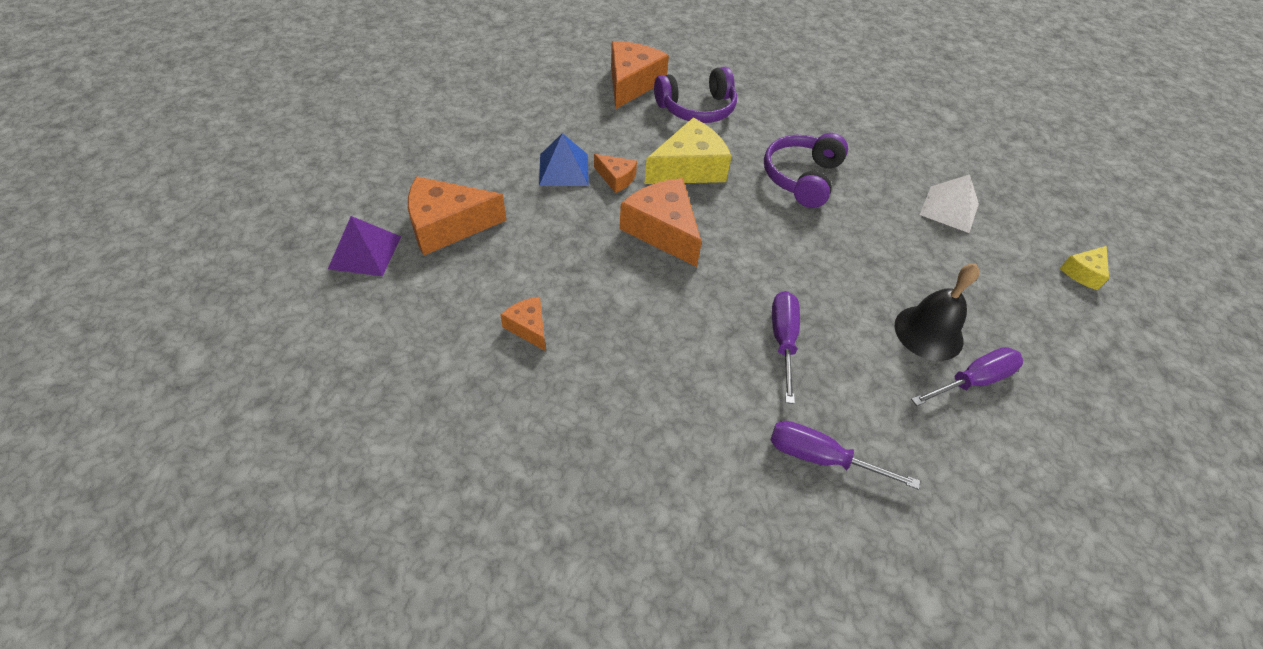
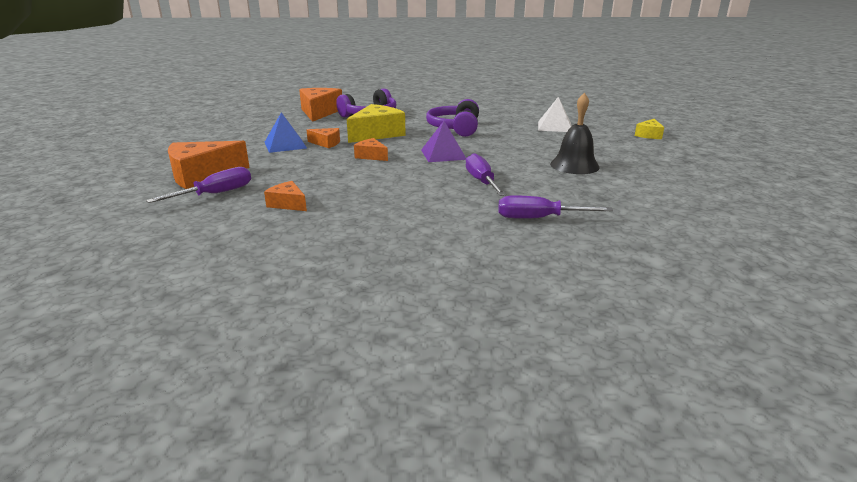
camera: 15 degrees left, 25 degrees down
purple pyramid [328,216,401,276] -> purple pyramid moved to [421,121,466,162]
orange cheese [620,178,702,267] -> orange cheese [354,138,388,161], size x0.52
purple screwdriver [911,347,1023,406] -> purple screwdriver moved to [146,167,251,203]

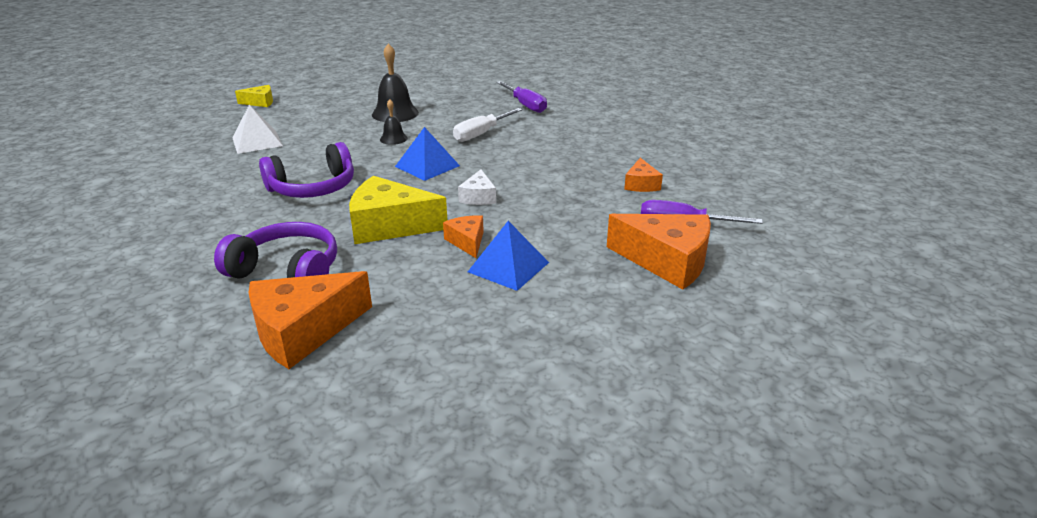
camera: 125 degrees left, 5 degrees up
orange cheese [354,138,388,161] -> white cheese [458,169,496,205]
purple pyramid [421,121,466,162] -> blue pyramid [395,127,460,181]
purple screwdriver [466,153,506,196] -> white screwdriver [453,108,522,142]
none -> black bell [380,99,408,145]

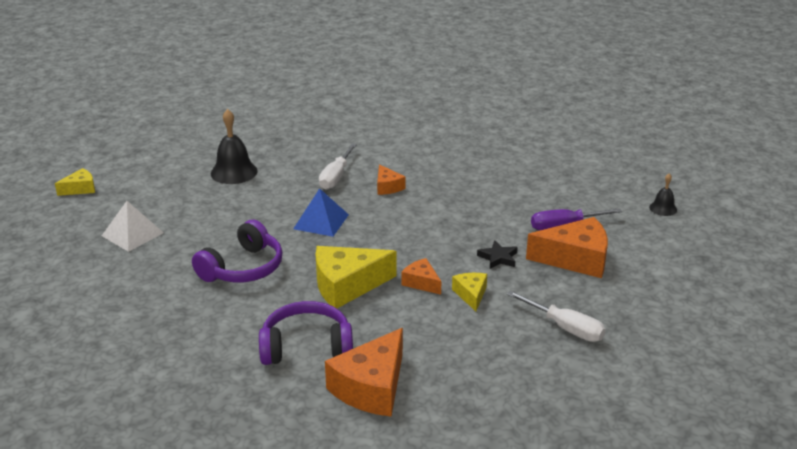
camera: 25 degrees left, 0 degrees up
black bell [380,99,408,145] -> black bell moved to [649,173,677,216]
white cheese [458,169,496,205] -> none
blue pyramid [468,221,549,291] -> yellow cheese [452,273,487,311]
purple screwdriver [497,81,547,113] -> none
orange cheese [624,158,663,192] -> orange cheese moved to [377,164,405,195]
none -> black star [477,240,518,269]
none -> white screwdriver [507,290,606,342]

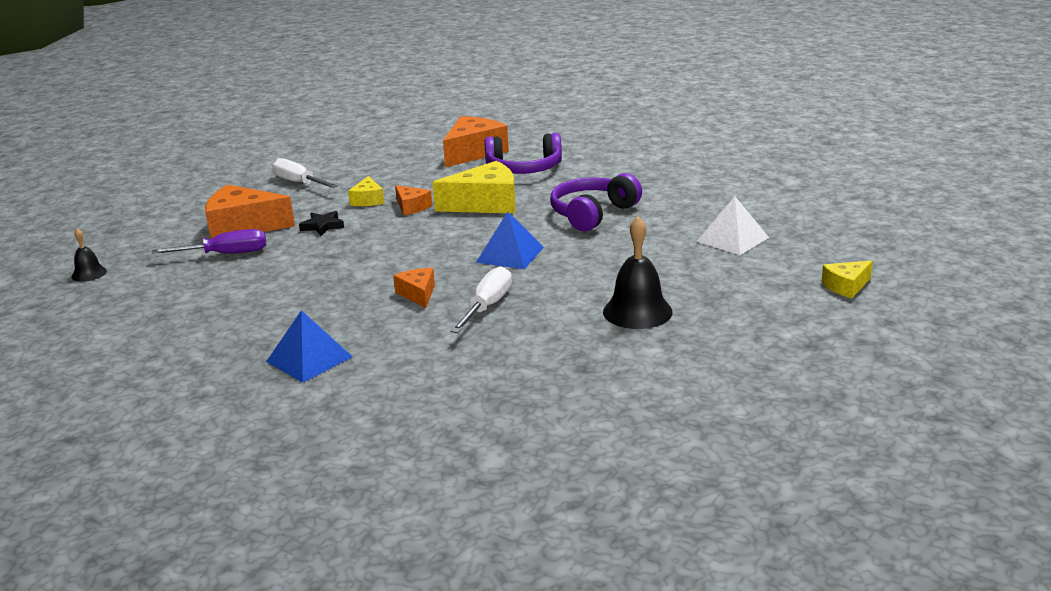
camera: 175 degrees left, 5 degrees down
none -> blue pyramid [266,310,353,383]

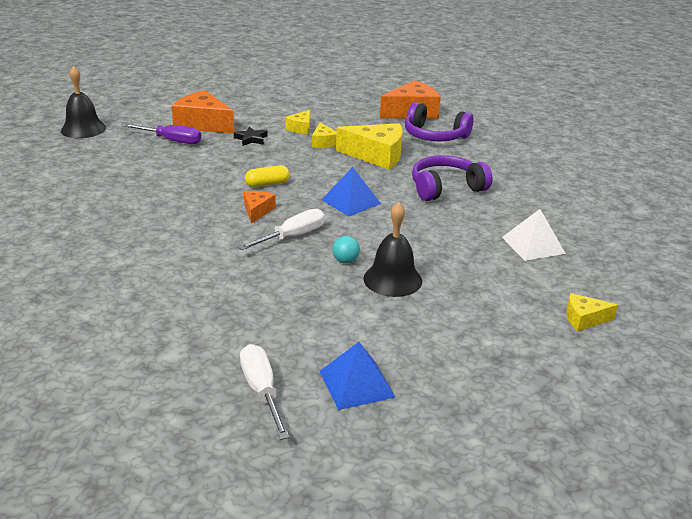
camera: 25 degrees right, 5 degrees up
black bell [72,228,107,282] -> black bell [61,66,106,138], size x1.83
blue pyramid [266,310,353,383] -> blue pyramid moved to [320,342,396,410]
white screwdriver [272,158,338,188] -> white screwdriver moved to [240,344,290,440]
orange cheese [395,185,432,215] -> yellow cheese [312,122,337,148]
none -> yellow capsule [245,165,290,187]
none -> turquoise ball [332,236,360,263]

